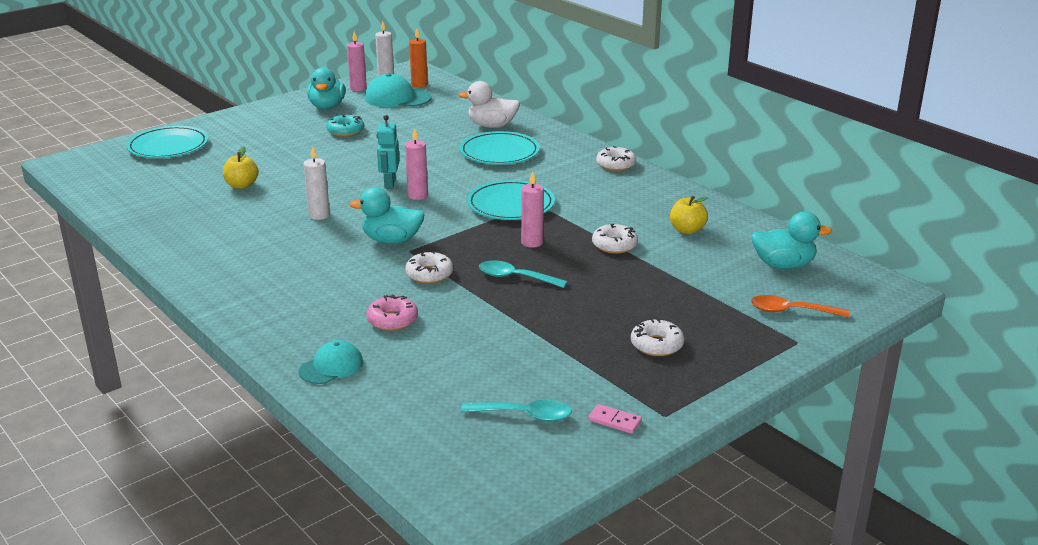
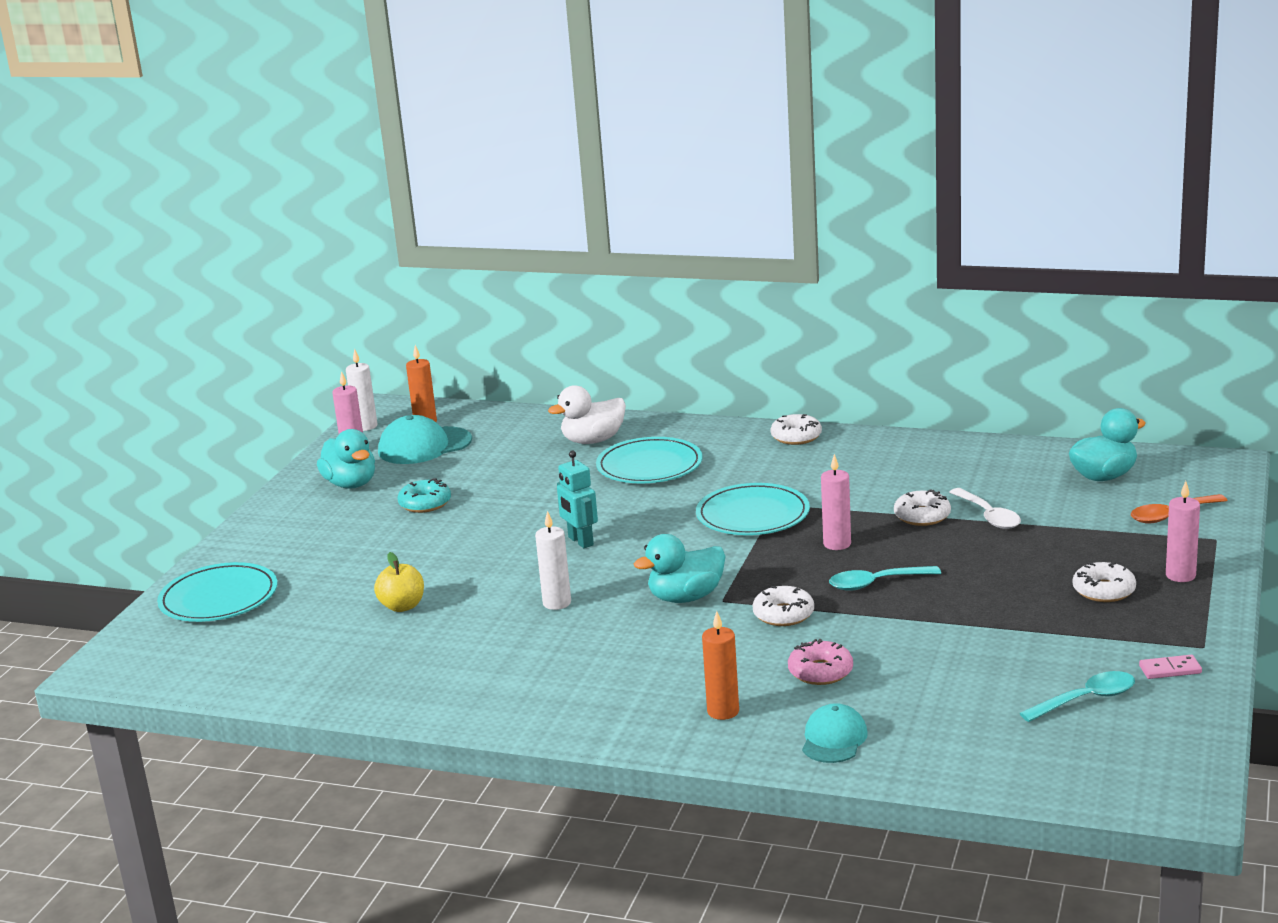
camera: 30 degrees left, 5 degrees down
pink candle [405,128,428,200] -> pink candle moved to [1166,481,1200,582]
yellow apple [670,196,708,234] -> none
none -> orange candle [702,611,739,720]
none -> white spoon [950,488,1021,529]

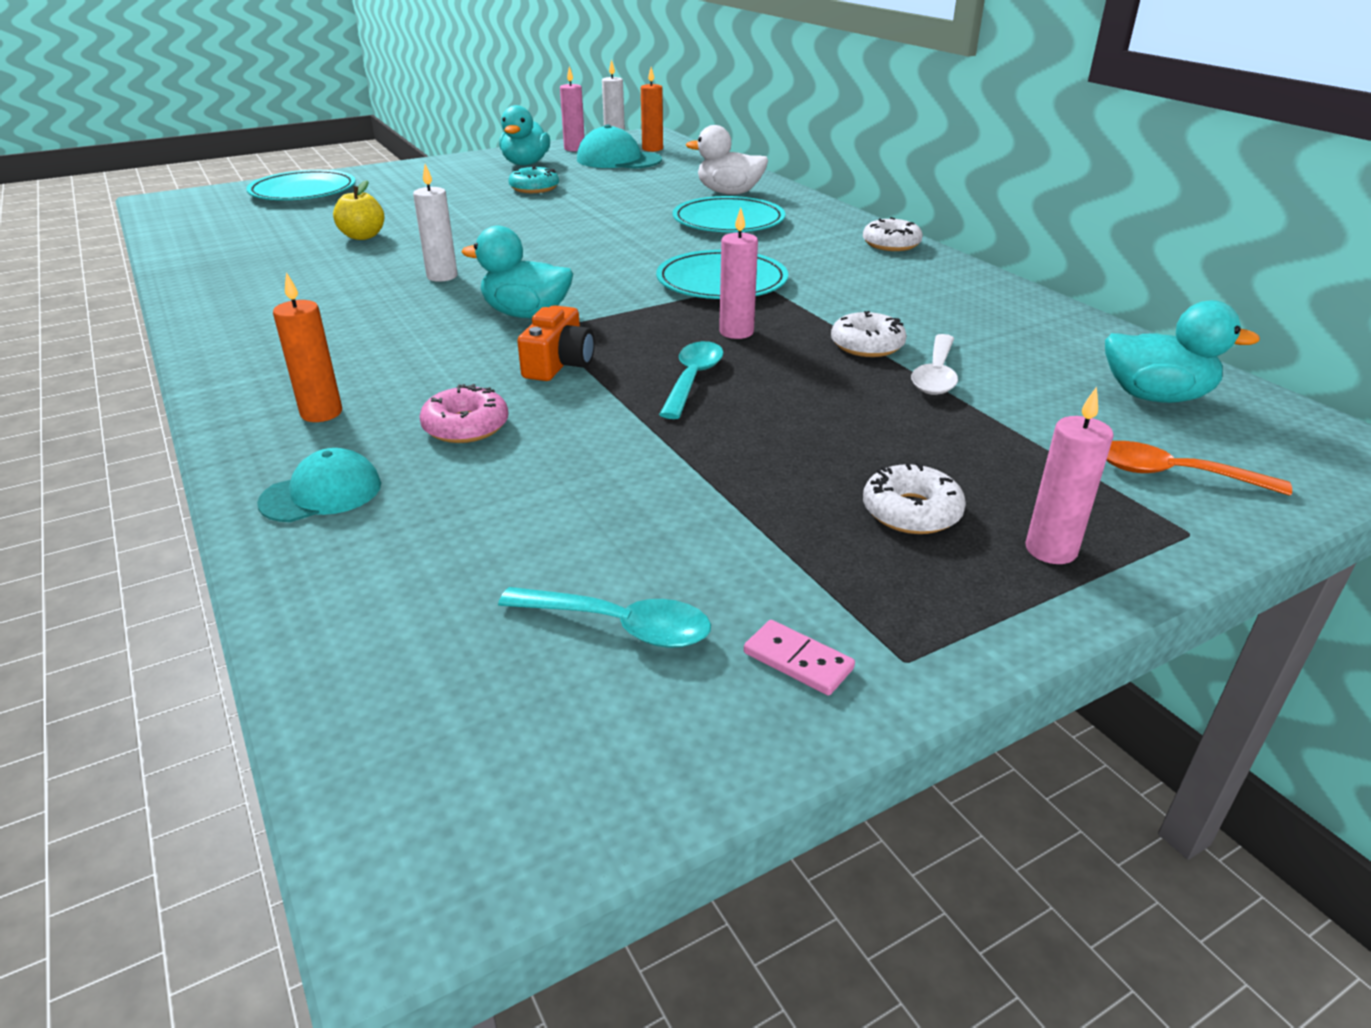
camera: 40 degrees right, 10 degrees up
turquoise robot [557,451,598,548] -> none
white donut [752,586,814,626] -> orange camera [517,305,595,381]
turquoise spoon [829,566,941,591] -> turquoise spoon turned 75 degrees clockwise [659,341,723,419]

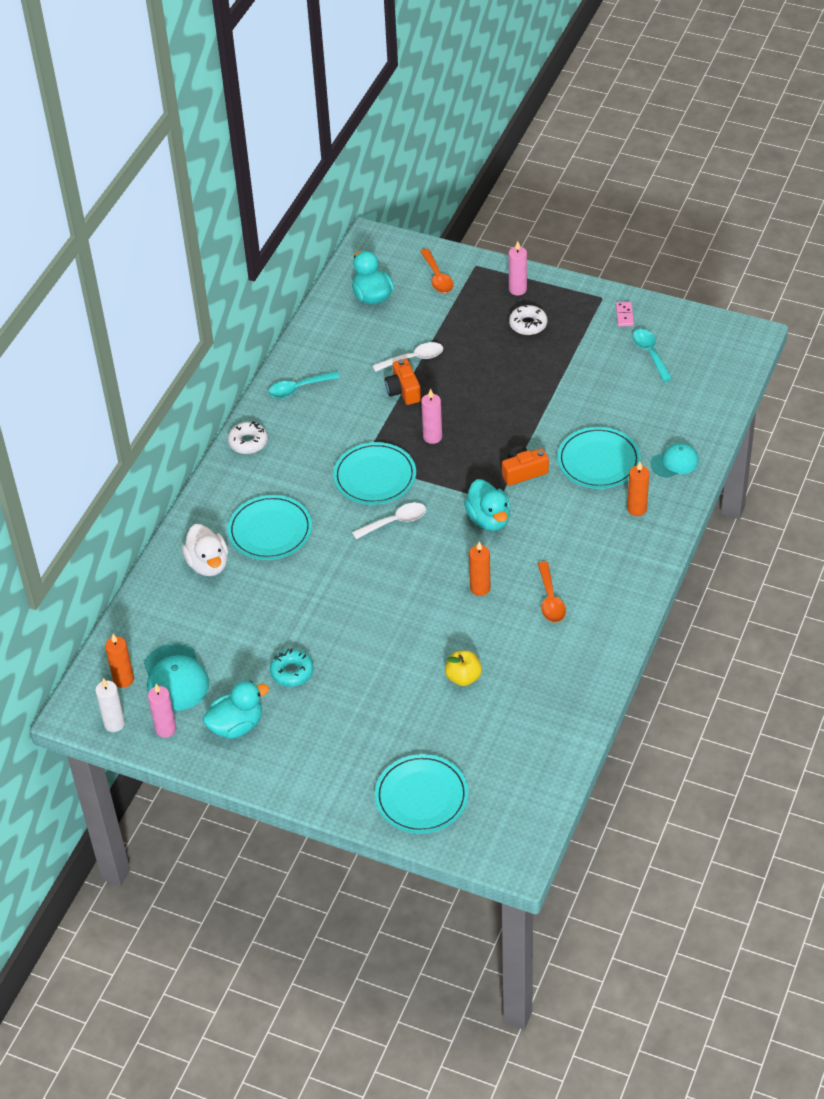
camera: 125 degrees left, 15 degrees up
turquoise cap [257,448,381,522] -> turquoise cap turned 135 degrees clockwise [651,443,699,478]
white candle [413,164,457,282] -> orange candle [469,542,491,596]
pink donut [419,384,508,443] -> turquoise plate [557,427,641,489]
turquoise spoon [659,341,723,419] -> turquoise spoon moved to [268,371,340,398]
white donut [831,311,907,357] -> orange camera [385,359,421,405]
none -> white spoon [352,502,426,539]
none -> orange spoon [538,561,566,622]

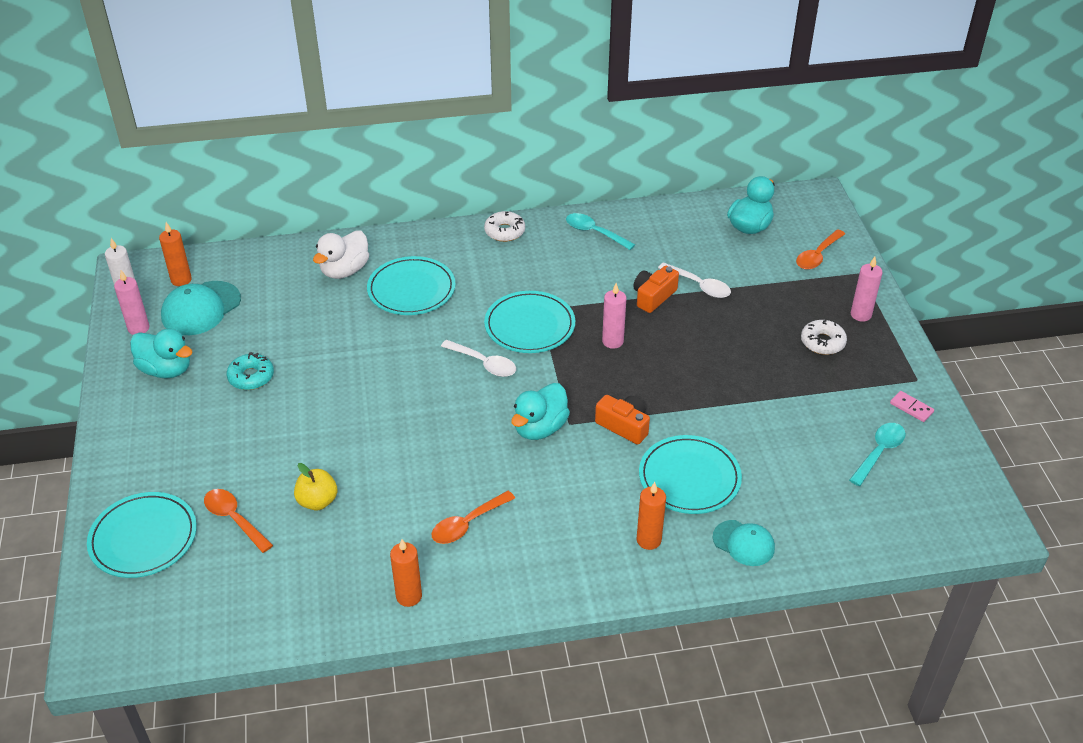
camera: 55 degrees right, 5 degrees down
orange candle [469,542,491,596] -> orange candle moved to [390,539,422,607]
pink domino [616,302,634,327] -> pink domino turned 75 degrees clockwise [890,391,934,422]
none -> orange spoon [204,489,273,553]

